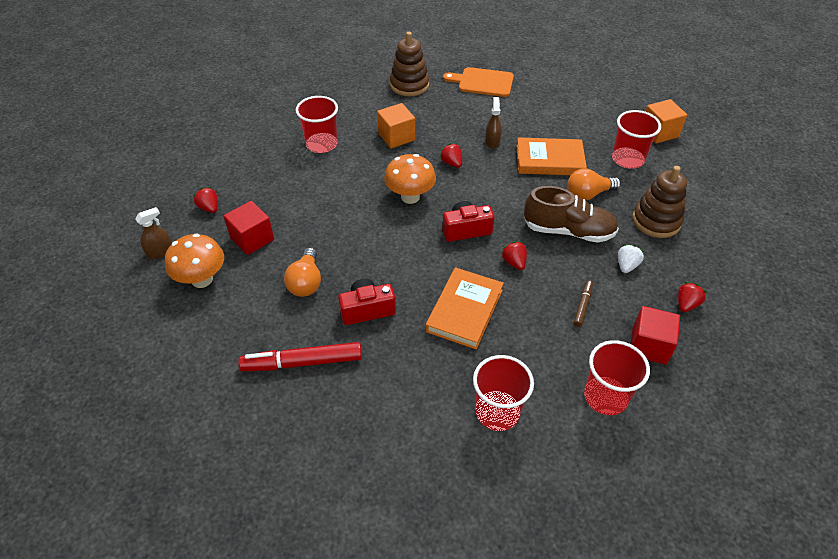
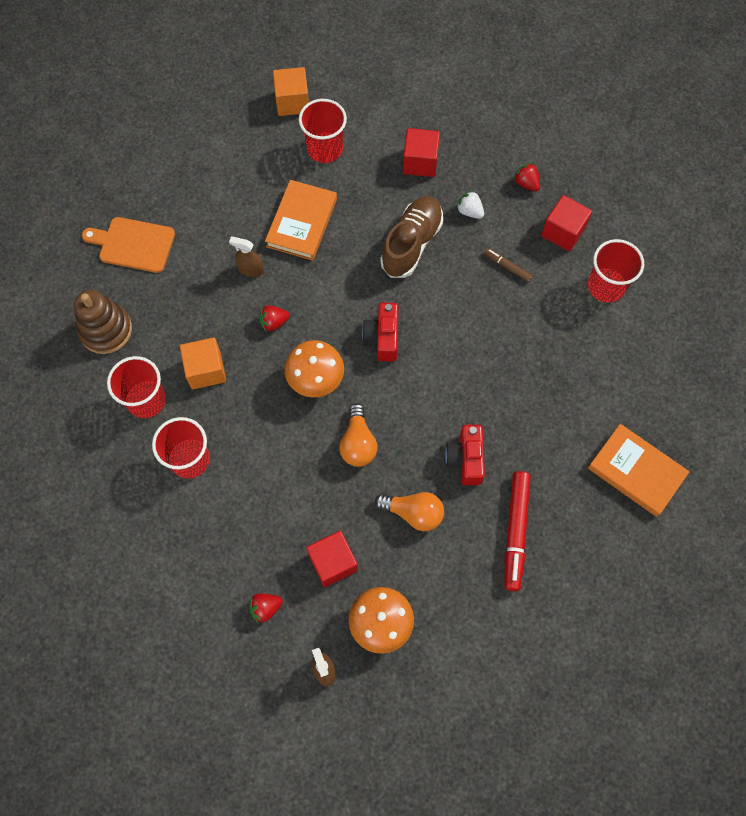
camera: 75 degrees left, 20 degrees up
orange book [425,267,504,350] -> orange book moved to [588,424,690,517]
orange cutting board [443,67,514,97] -> orange cutting board turned 75 degrees clockwise [82,217,175,273]
red cup [473,355,534,431] -> red cup moved to [107,356,166,418]
red strawberry [501,241,527,270] -> none
orange light bulb [567,168,621,201] -> orange light bulb moved to [339,403,377,467]
brown stacking toy [632,166,687,238] -> red cube [403,128,440,177]

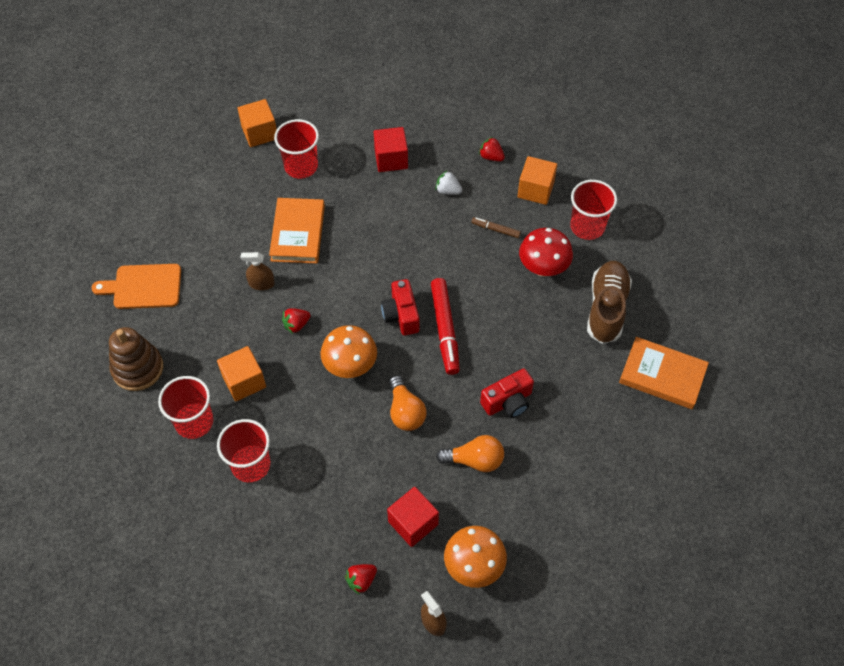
camera: 15 degrees left, 10 degrees down
brown shoe [380,196,443,278] -> brown shoe moved to [587,261,632,344]
red camera [445,425,485,485] -> red camera turned 105 degrees counterclockwise [480,368,534,418]
red marker [505,471,531,591] -> red marker moved to [431,278,460,375]
red cube [541,195,592,252] -> orange cube [518,156,557,205]
none -> red mushroom [519,228,573,277]

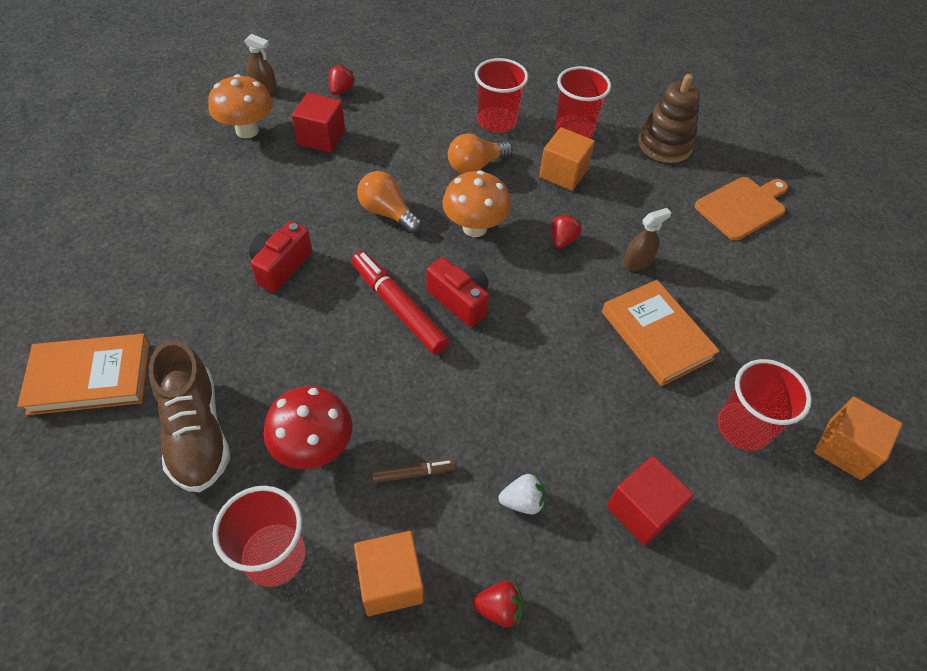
camera: 145 degrees right, 5 degrees down
orange light bulb [436,435,504,472] -> orange light bulb moved to [448,134,513,174]

